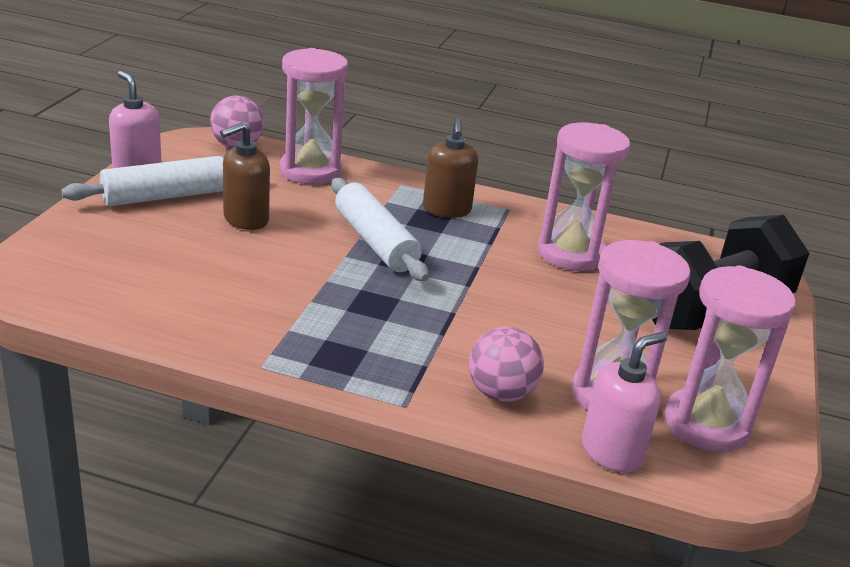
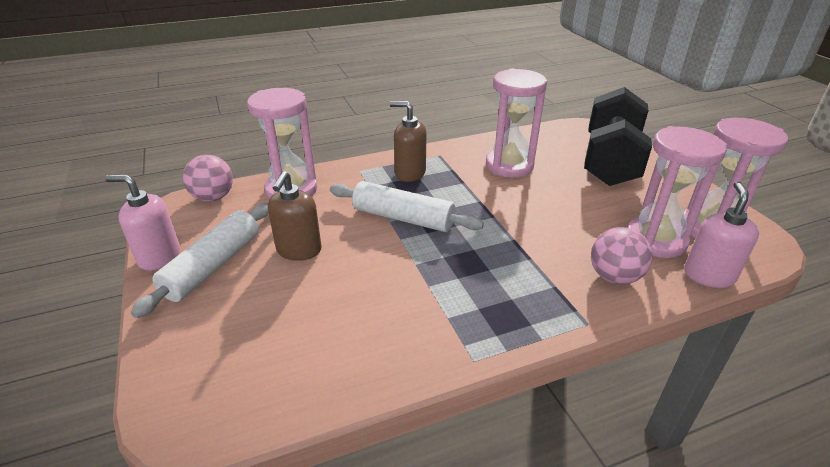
camera: 35 degrees left, 5 degrees up
brown soap dispenser [423,118,478,218] -> brown soap dispenser turned 150 degrees clockwise [390,101,426,182]

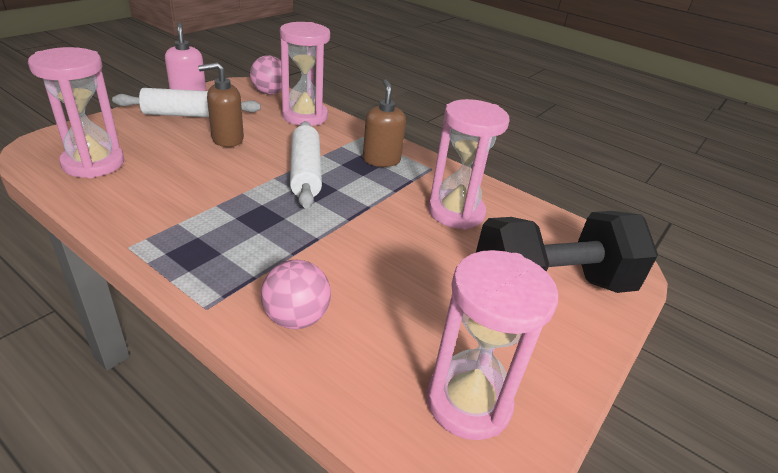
camera: 55 degrees right, 0 degrees up
pink hourglass [627,126,727,258] -> pink hourglass moved to [28,47,124,178]
pink soap dispenser [684,181,759,288] -> none

